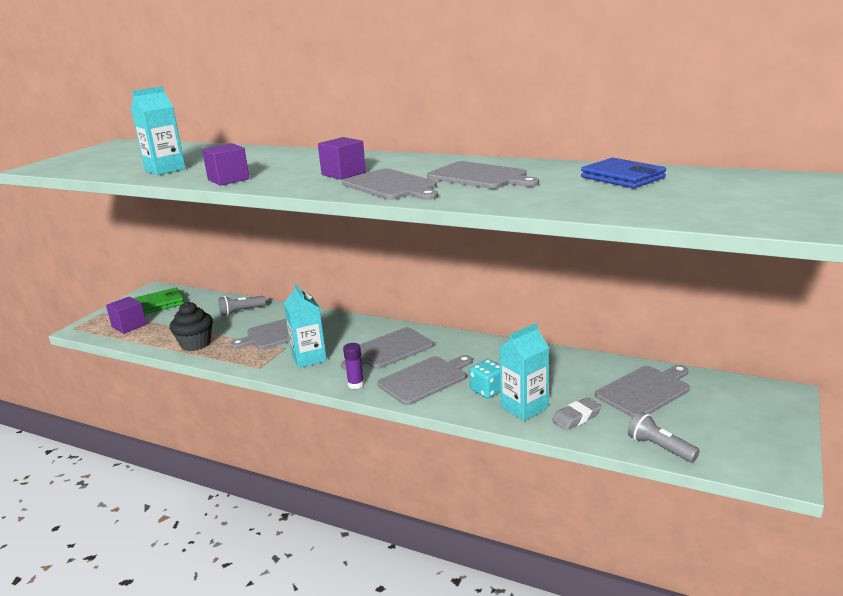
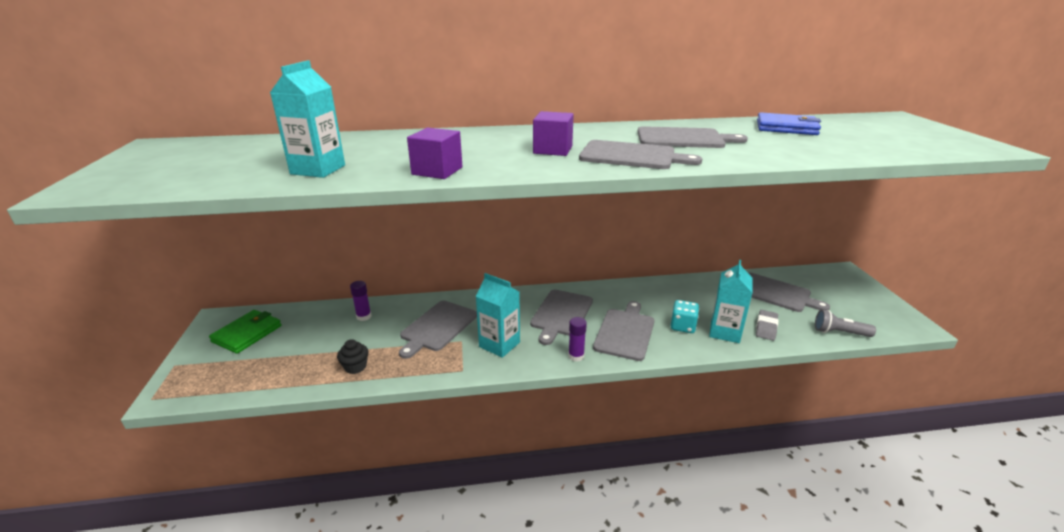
camera: 35 degrees left, 5 degrees up
purple cube [106,296,147,334] -> none
black cupcake [170,302,213,351] -> black cupcake [337,339,369,374], size x0.63
grey flashlight [219,296,266,316] -> purple glue stick [350,281,372,321]
grey cutting board [595,365,690,418] -> grey cutting board turned 105 degrees clockwise [748,273,830,312]

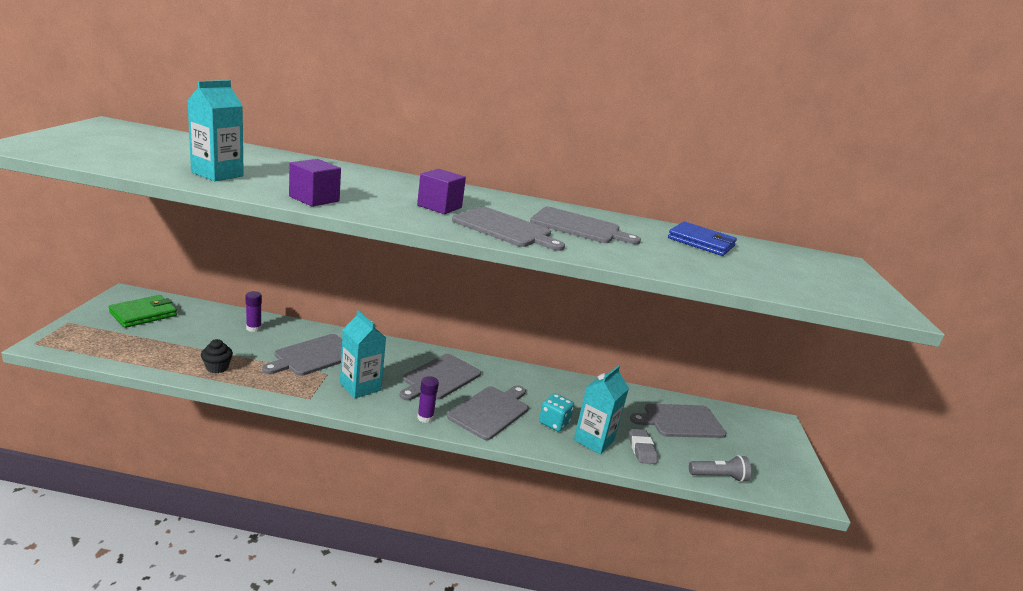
camera: 10 degrees right, 5 degrees down
grey cutting board [748,273,830,312] -> grey cutting board turned 120 degrees clockwise [630,404,726,438]
grey eraser [756,310,779,341] -> grey eraser turned 45 degrees counterclockwise [629,429,657,464]
grey flashlight [815,310,876,337] -> grey flashlight turned 150 degrees clockwise [689,455,751,482]

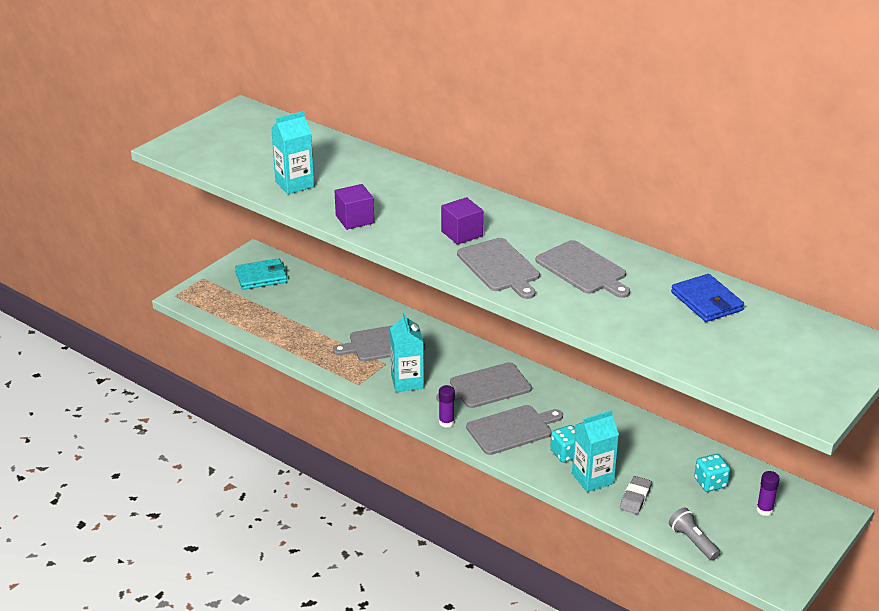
camera: 35 degrees right, 10 degrees up
green wallet [108,295,177,328] -> turquoise wallet [235,258,287,290]
black cupcake [201,339,233,373] -> none
purple glue stick [246,291,262,332] -> purple glue stick moved to [756,471,780,516]
grey cutting board [630,404,726,438] -> turquoise dice [694,454,730,492]
grey flashlight [689,455,751,482] -> grey flashlight turned 150 degrees counterclockwise [669,507,720,561]

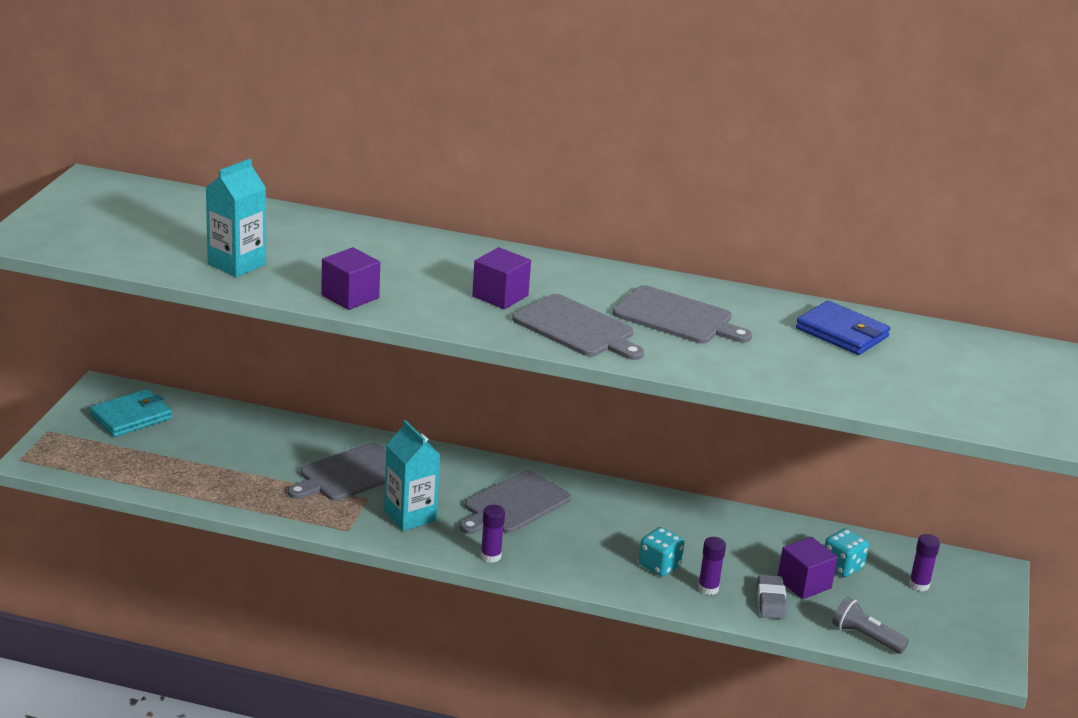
camera: 25 degrees left, 5 degrees down
grey cutting board [466,405,563,455] -> none
turquoise carton [572,410,619,492] -> purple glue stick [698,537,726,595]
none -> purple cube [778,537,838,599]

